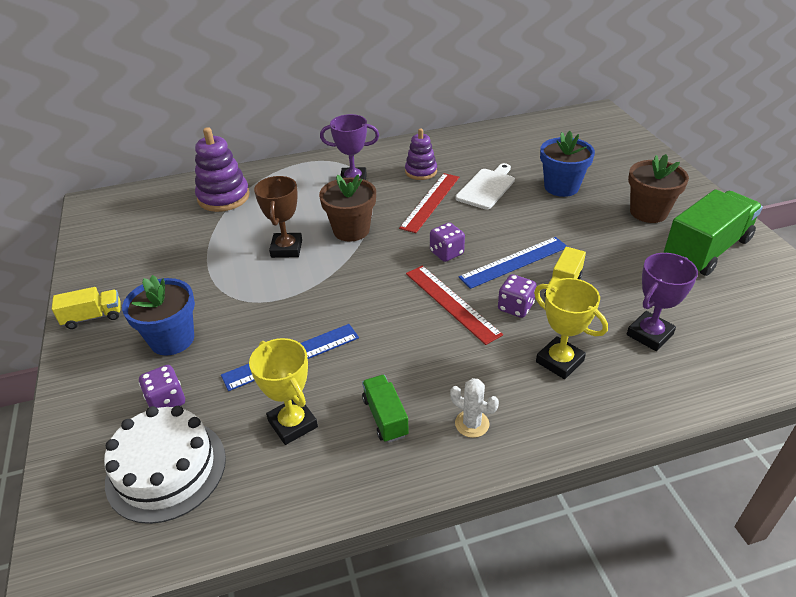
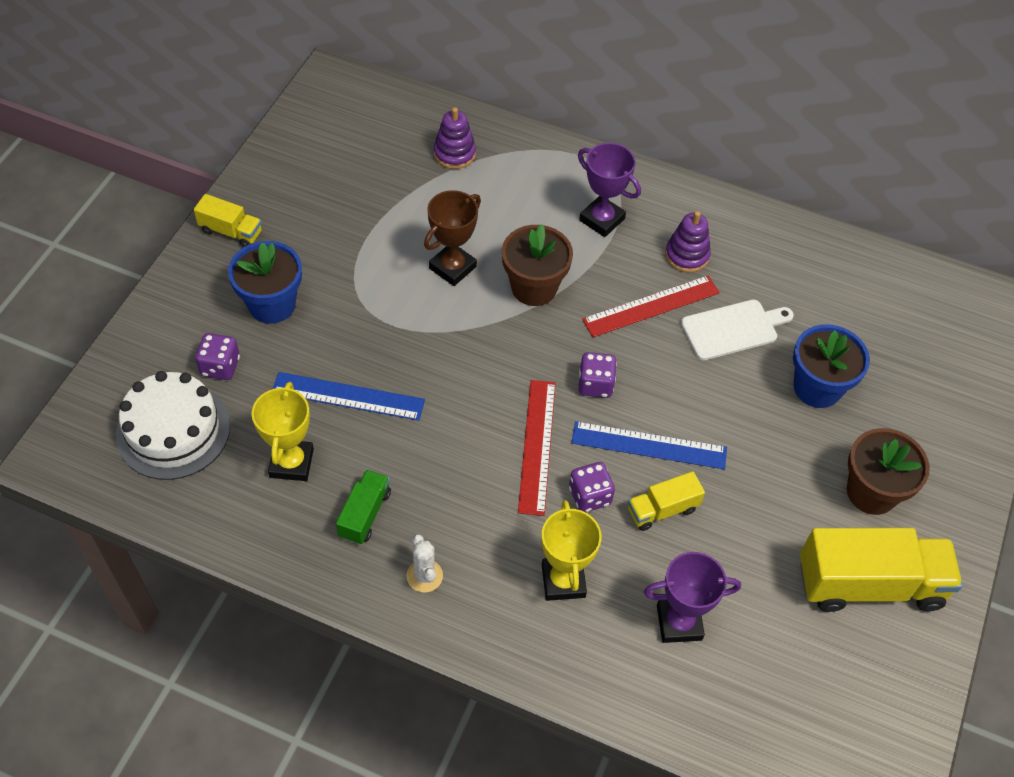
camera: 35 degrees right, 15 degrees up
purple stacking toy [195,127,250,212] -> purple stacking toy [434,107,476,169], size x0.64
green truck [664,189,763,276] -> yellow truck [800,528,963,612]

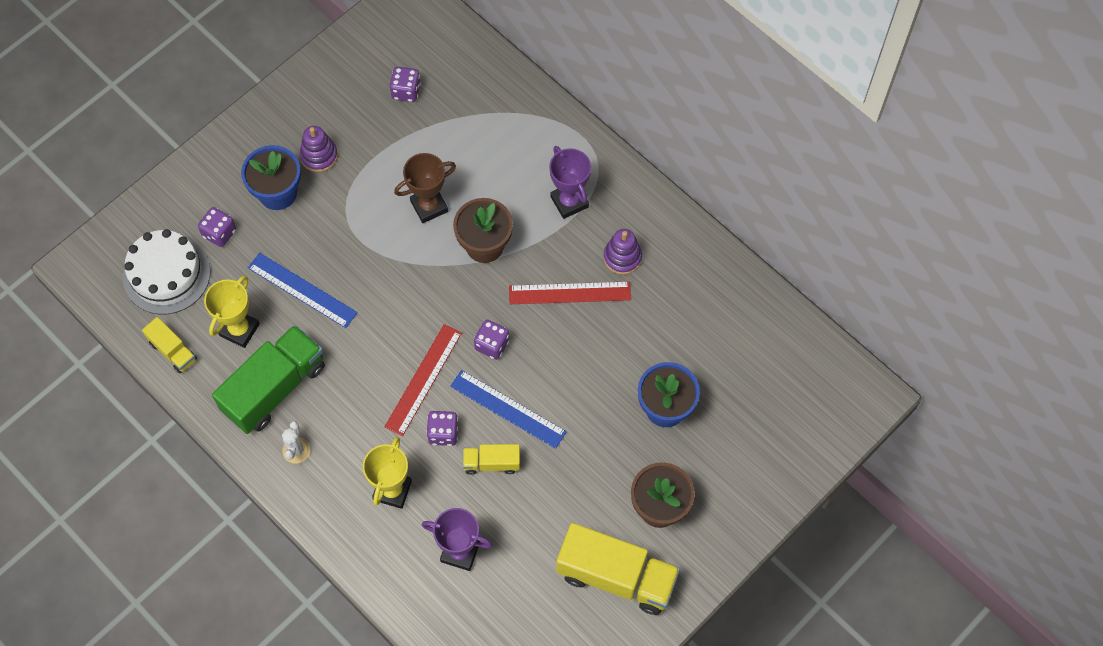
camera: 25 degrees right, 10 degrees up
yellow truck [194,194,262,247] -> yellow truck moved to [142,317,197,373]
green truck [336,470,391,544] -> green truck [212,325,325,434], size x1.98
purple stacking toy [434,107,476,169] -> purple stacking toy moved to [300,126,338,172]
white cutting board [681,300,794,360] -> none
none -> purple dice [390,67,421,102]

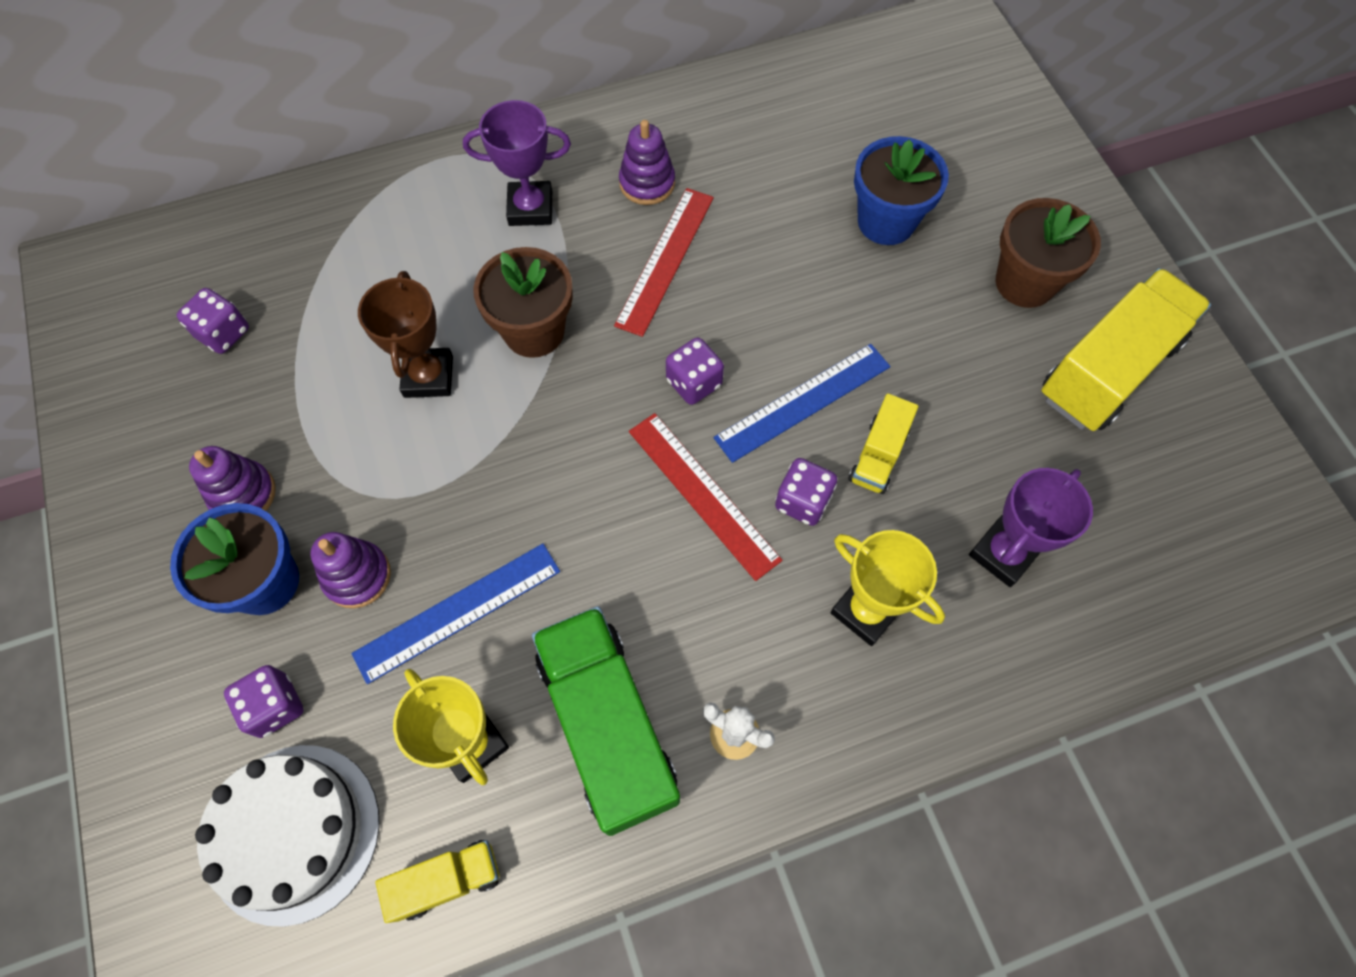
camera: 65 degrees left, 0 degrees up
none -> purple stacking toy [310,532,391,608]

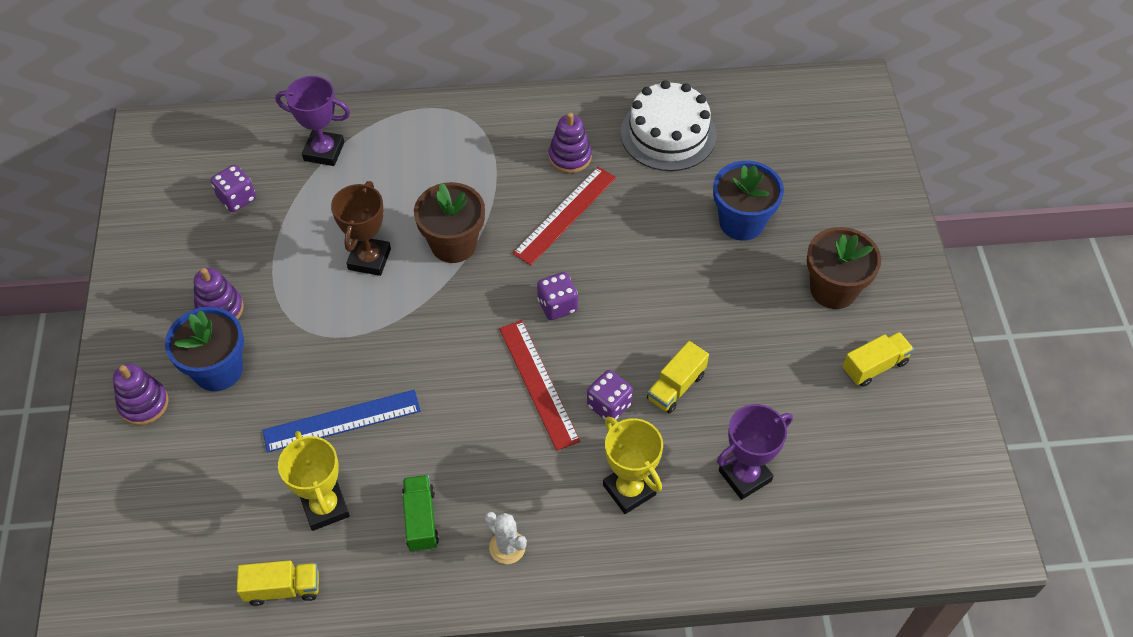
camera: 15 degrees right, 10 degrees down
white cake [195,745,380,927] -> white cake moved to [621,80,717,171]
purple dice [224,665,304,738] -> none
purple stacking toy [310,532,391,608] -> purple stacking toy moved to [113,364,168,425]
purple trophy [463,100,571,226] -> purple trophy moved to [275,76,350,166]
green truck [532,606,680,836] -> green truck [402,475,439,552], size x0.50
blue ruler [714,344,891,463] -> none
yellow truck [1041,268,1211,431] -> yellow truck [842,332,914,387], size x0.50

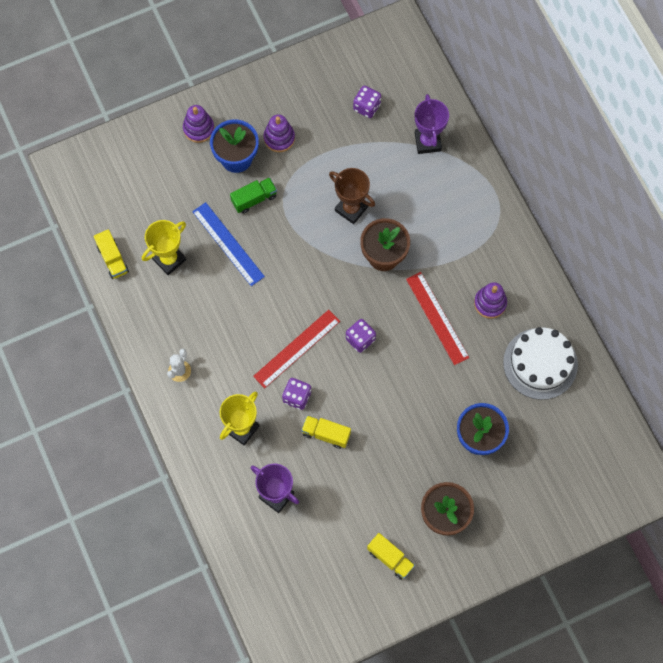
camera: 70 degrees right, 15 degrees up
brown trophy [331,181,391,276] -> brown trophy turned 45 degrees clockwise [329,168,375,224]
green truck [402,475,439,552] -> green truck moved to [230,177,277,214]
red ruler [512,167,616,265] -> red ruler turned 45 degrees clockwise [406,272,469,365]

